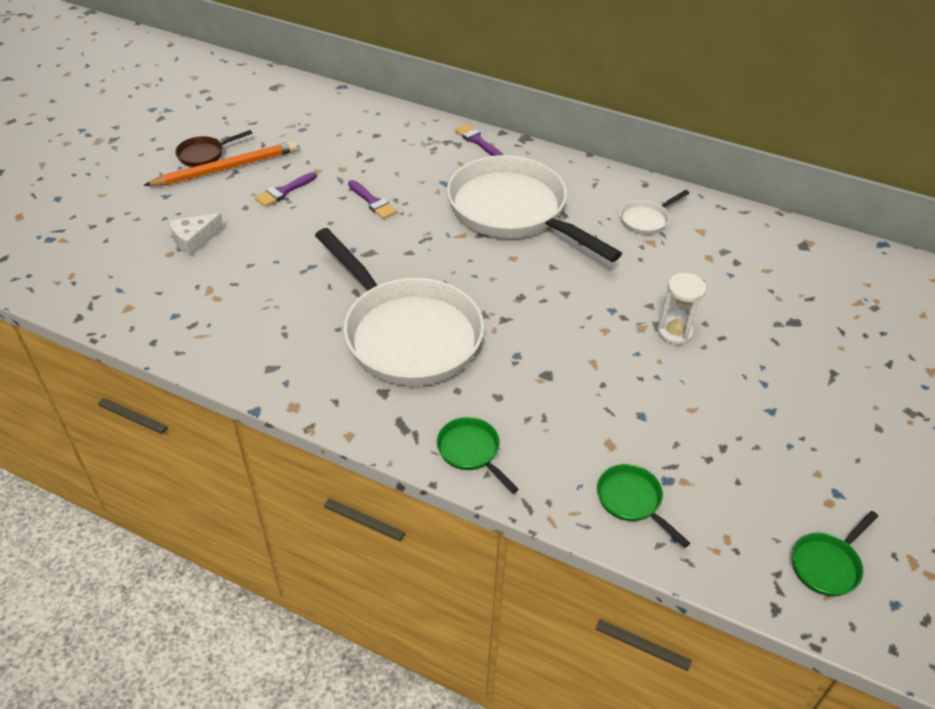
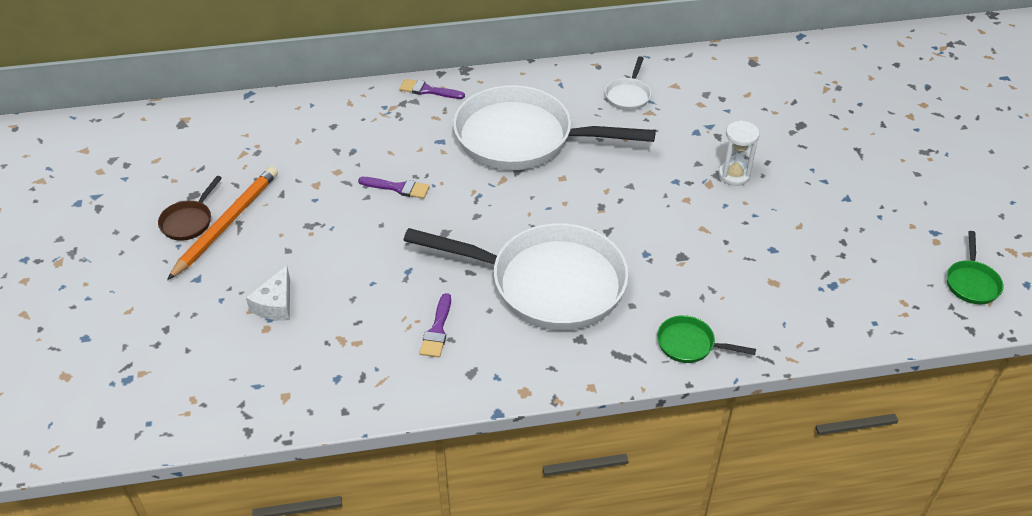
camera: 35 degrees left, 0 degrees up
purple brush [255,172,317,207] -> purple brush moved to [420,293,451,358]
green pan [597,464,690,548] -> none

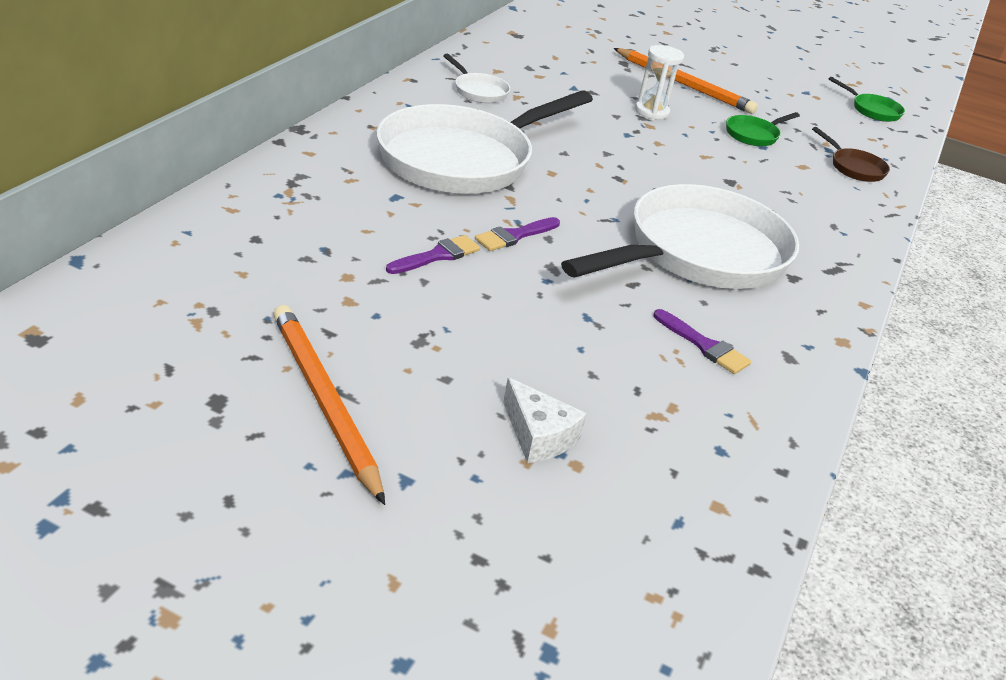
camera: 60 degrees left, 10 degrees down
brown pan [158,176,222,241] -> brown pan moved to [812,127,890,182]
purple brush [400,79,465,99] -> purple brush moved to [475,217,560,251]
green pan [657,315,756,363] -> green pan moved to [726,112,800,146]
none -> orange pencil [614,48,758,114]

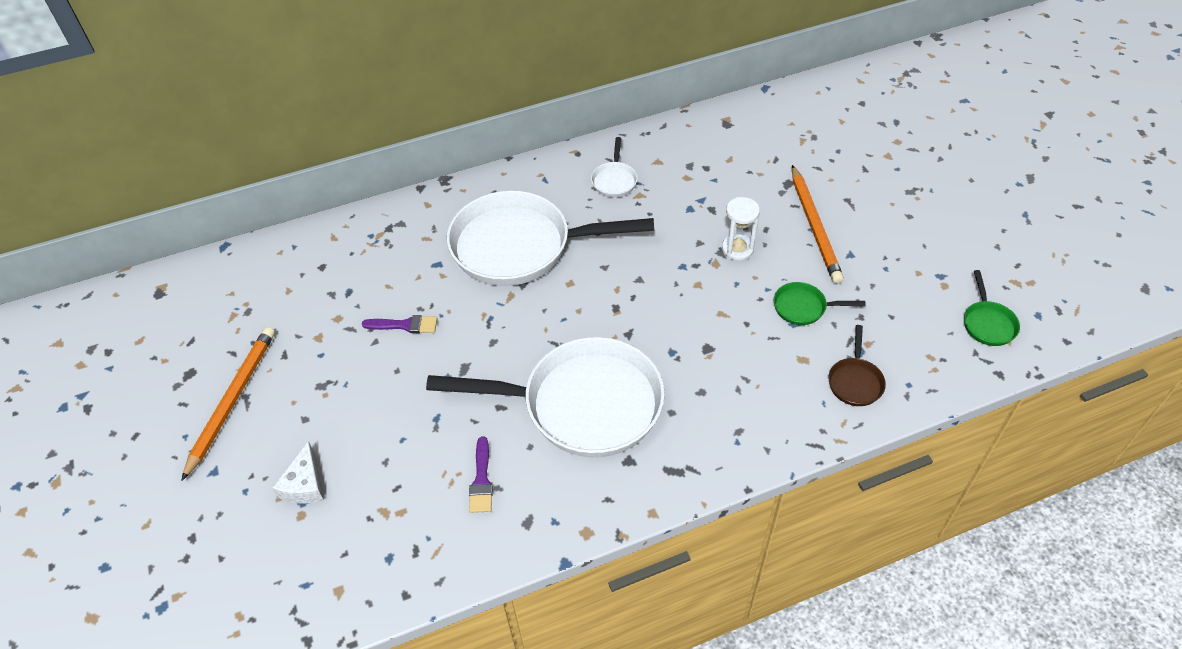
camera: 50 degrees right, 15 degrees up
purple brush [475,217,560,251] -> none

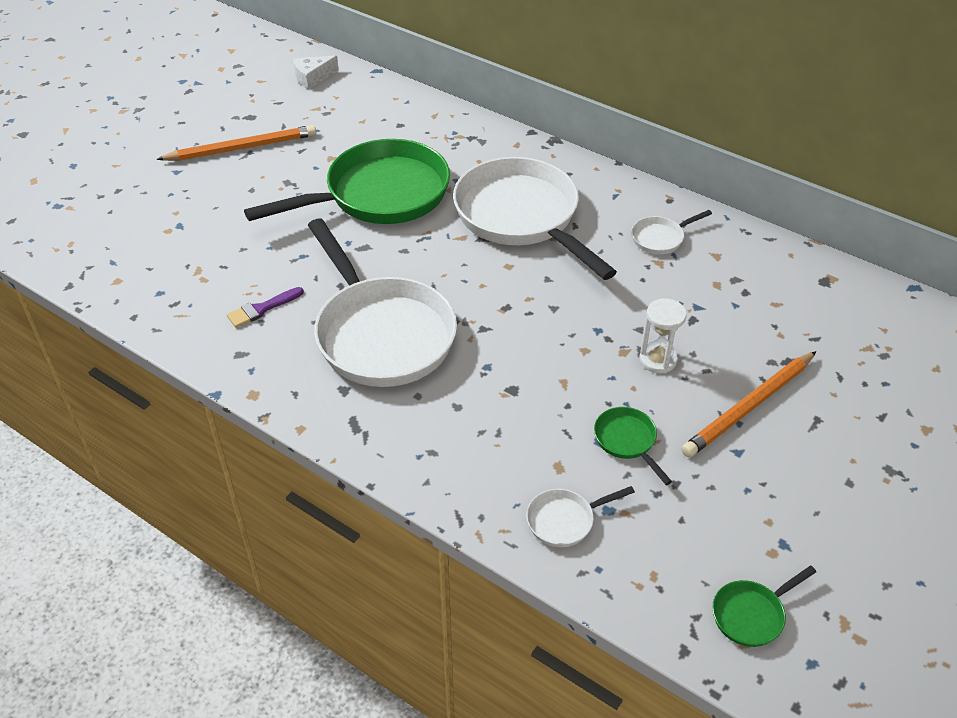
camera: 55 degrees right, 5 degrees down
white cheese [272,441,324,504] -> white cheese moved to [293,56,339,90]
purple brush [362,315,438,333] -> green pan [244,139,450,224]
brown pan [829,325,886,406] -> white pan [526,486,635,547]

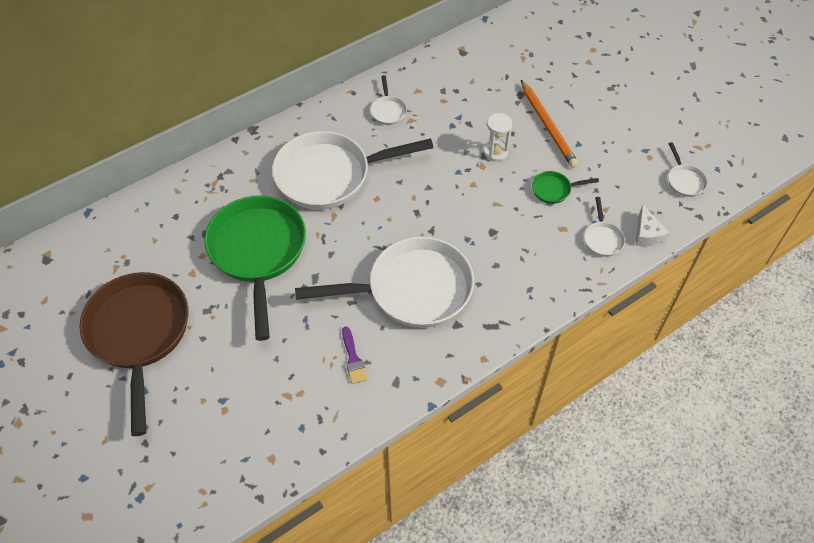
camera: 70 degrees left, 10 degrees up
orange pencil [156,125,316,161] -> brown pan [79,272,189,436]
white cheese [293,56,339,90] -> white cheese moved to [635,205,670,246]
green pan [712,566,816,647] -> white pan [668,142,708,197]

